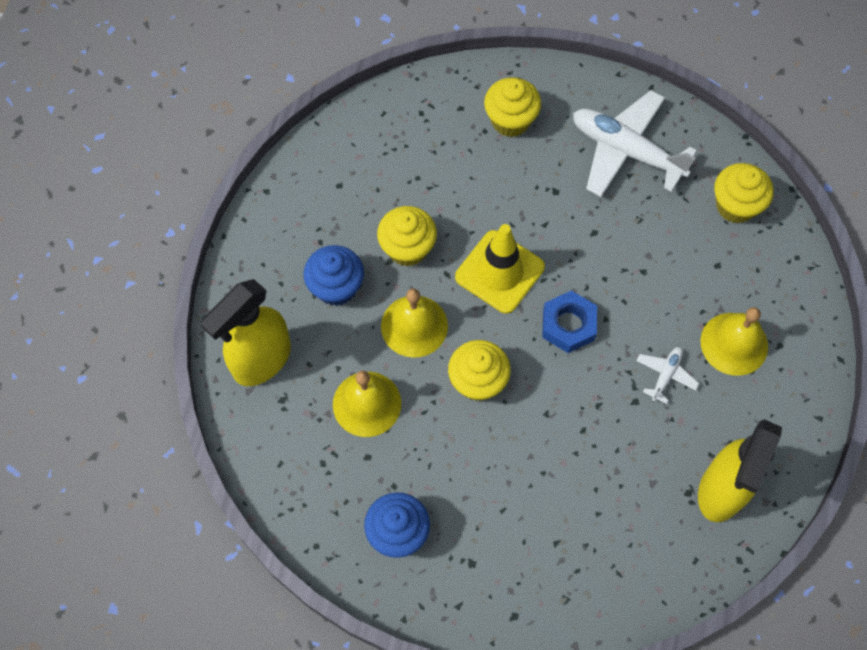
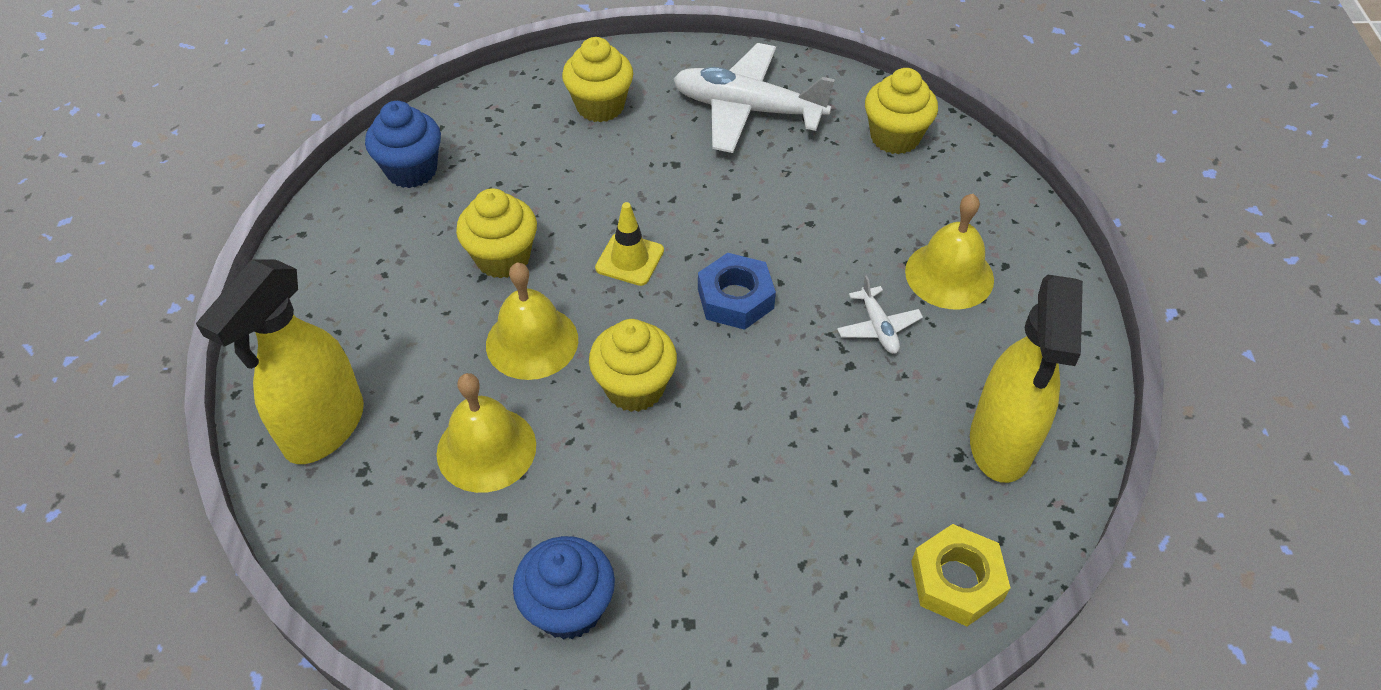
camera: 15 degrees left, 15 degrees down
blue cupcake [304,245,364,306] -> blue cupcake moved to [365,101,441,188]
yellow traffic cone [455,224,545,314] -> yellow traffic cone [595,202,664,286], size x0.61
white plane [636,347,699,404] -> white plane turned 150 degrees clockwise [837,275,923,354]
none -> yellow nut [911,524,1010,626]

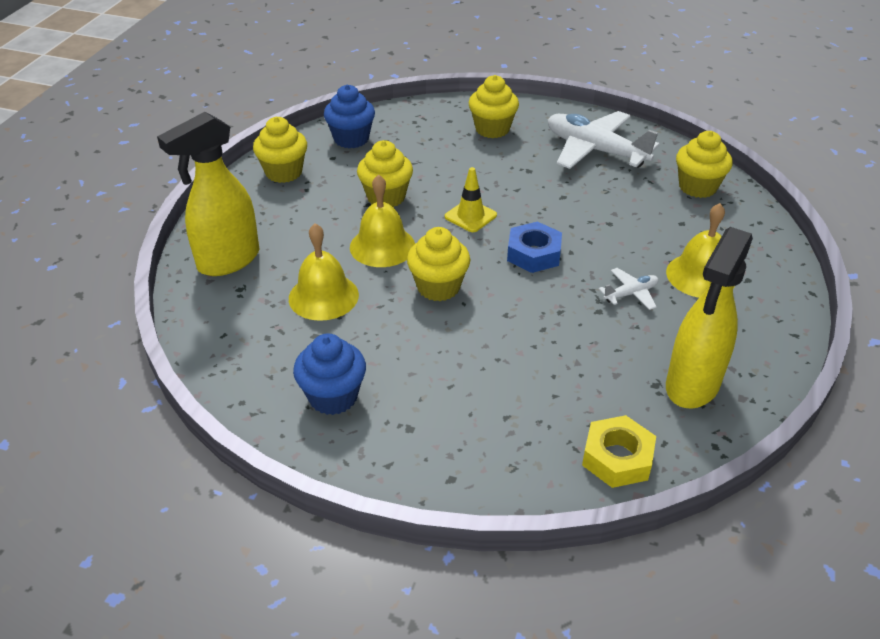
camera: 20 degrees right, 10 degrees down
white plane [837,275,923,354] -> white plane turned 120 degrees counterclockwise [599,268,658,310]
none -> yellow cupcake [253,117,307,183]

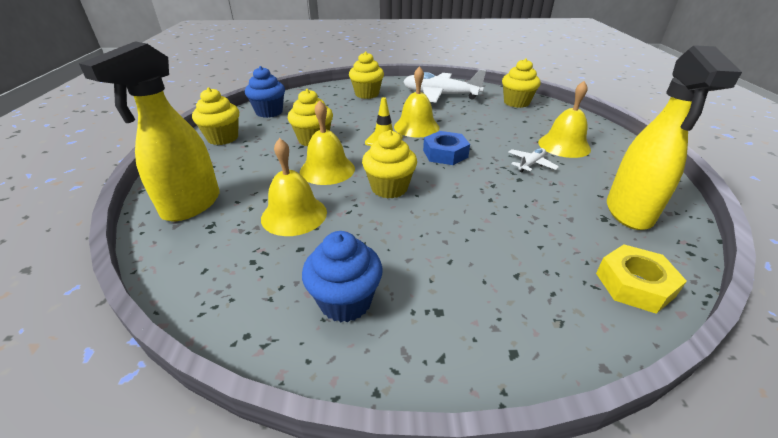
camera: 20 degrees left, 5 degrees down
none -> yellow bell [394,66,439,137]

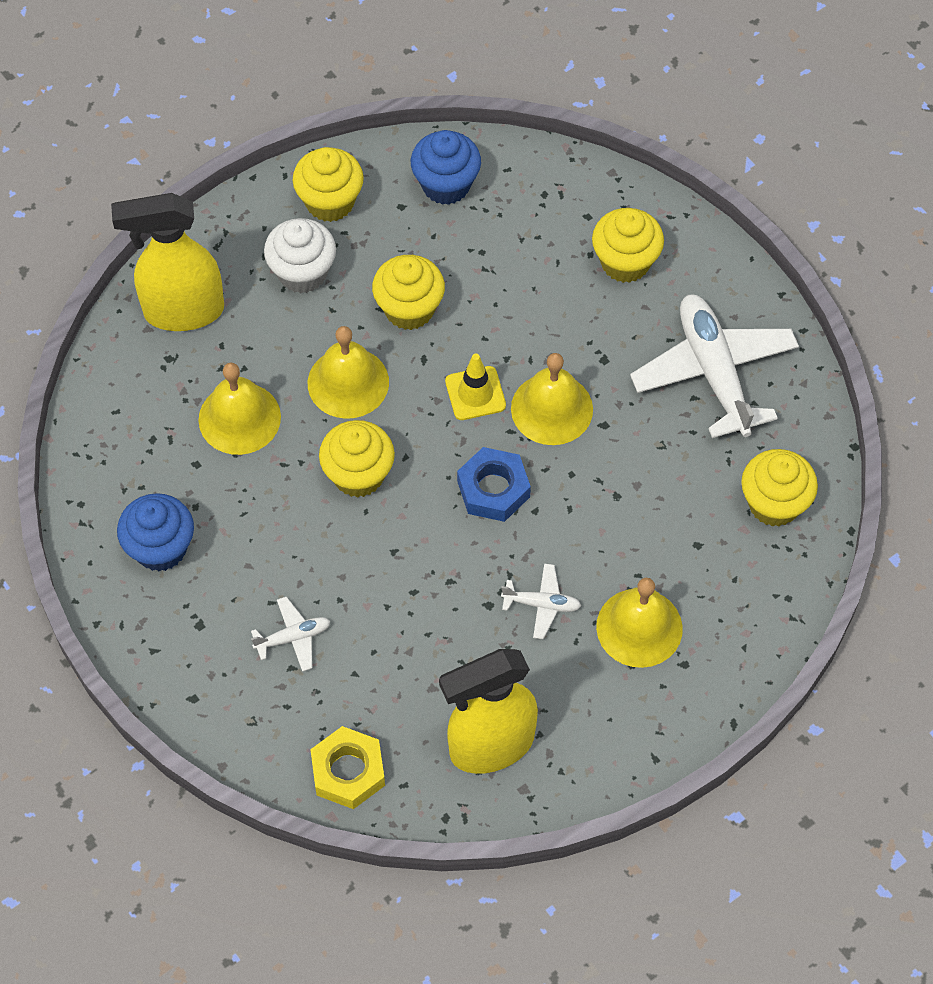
camera: 55 degrees right, 25 degrees up
none -> white plane [251,597,330,672]
none -> white cupcake [264,218,336,293]

